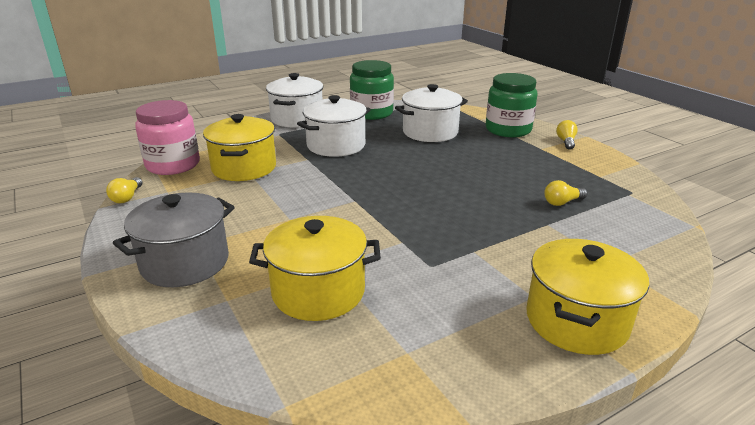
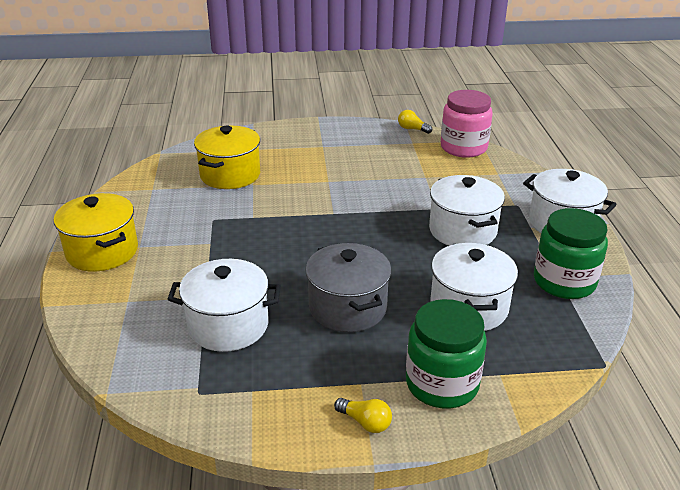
camera: 115 degrees right, 5 degrees up
grey pot [113,193,235,287] -> grey pot moved to [305,243,392,332]
yellow pot [203,114,276,181] -> none
yellow light bulb [544,180,587,206] -> white pot [167,259,281,352]

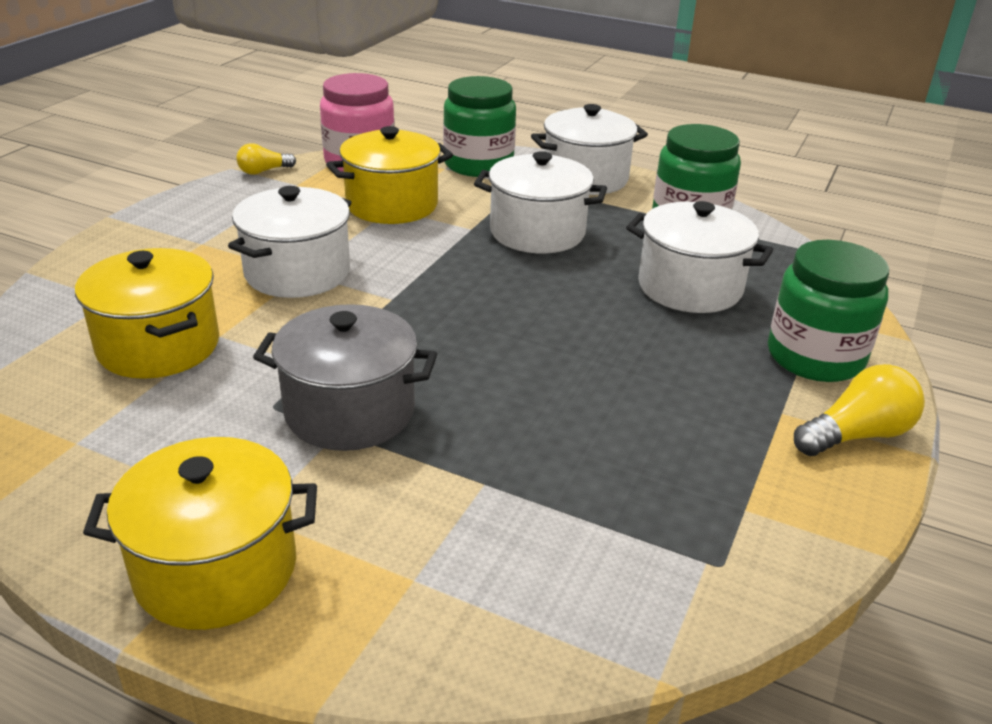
camera: 60 degrees left, 0 degrees up
white pot [167,259,281,352] -> white pot moved to [228,186,351,298]
grey pot [305,243,392,332] -> grey pot moved to [253,304,437,451]
yellow light bulb [334,398,392,433] -> yellow light bulb [794,364,925,456], size x1.59
none -> yellow pot [326,126,453,224]
none -> green jar [443,76,516,177]

